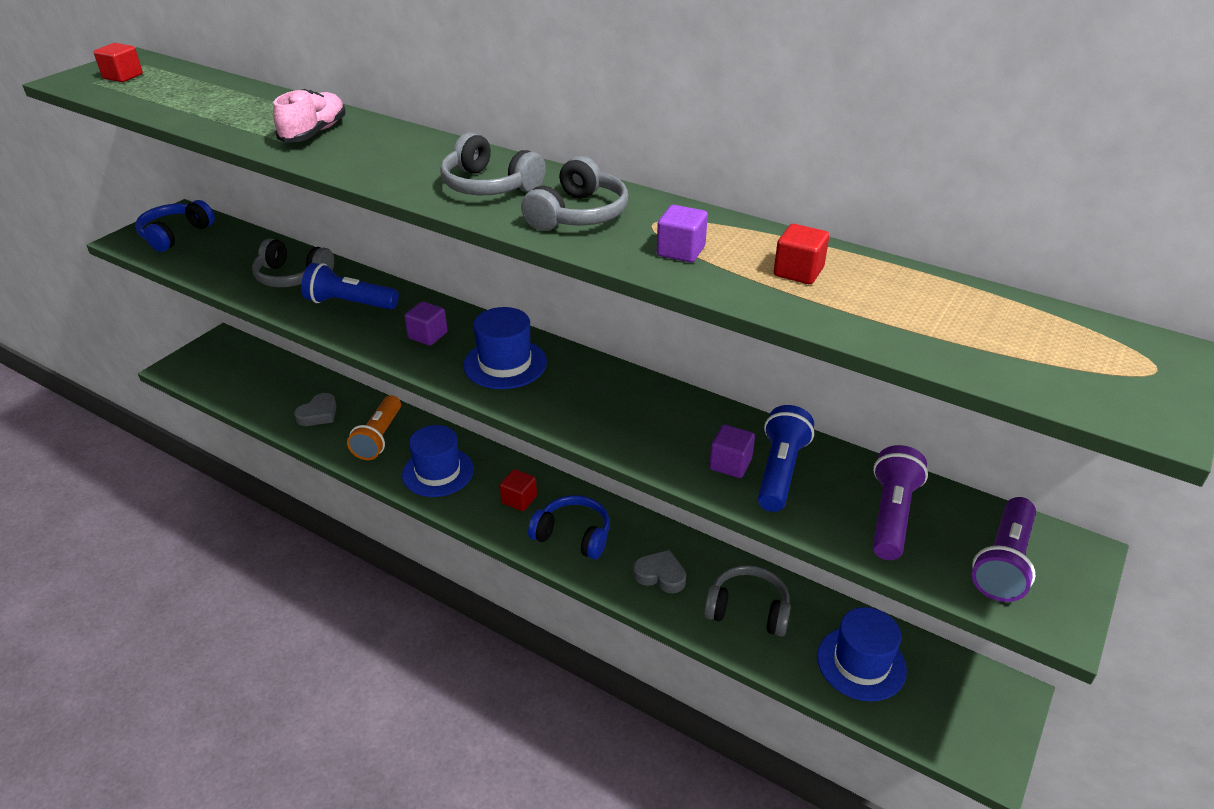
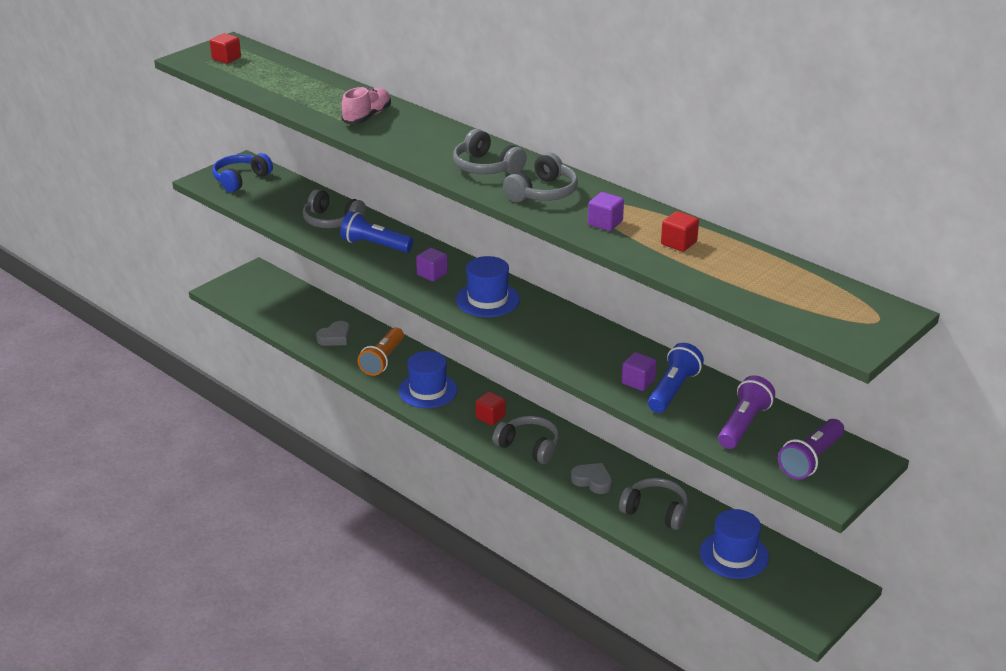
camera: 10 degrees right, 5 degrees down
blue headphones [528,495,610,559] -> grey headphones [493,416,560,464]

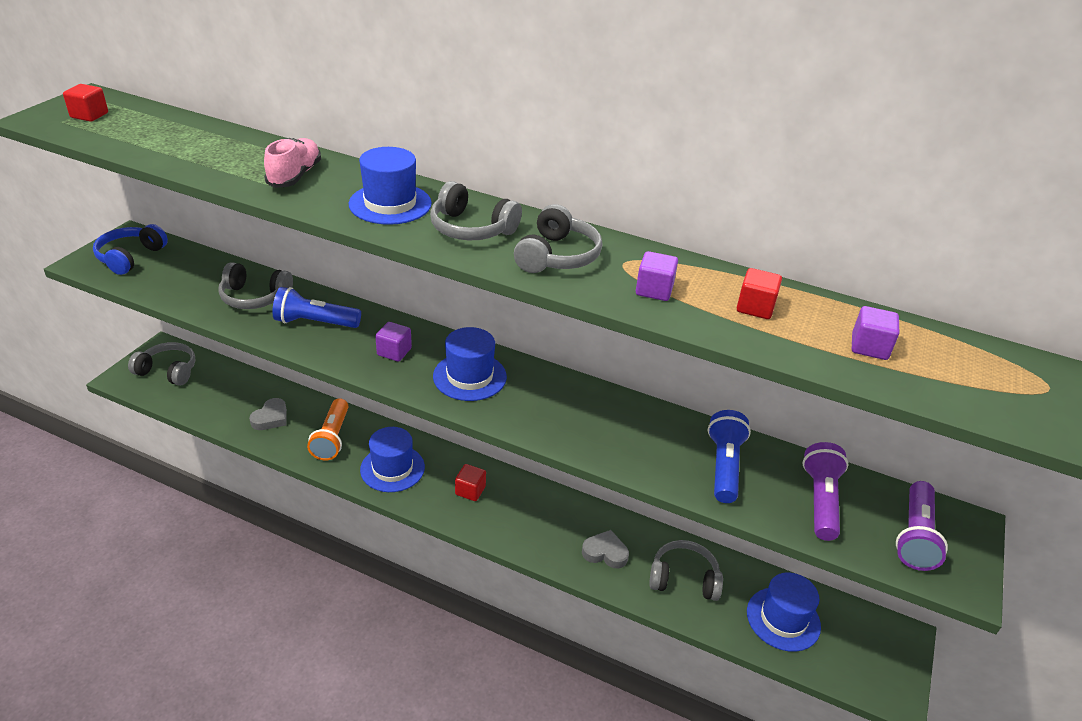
camera: 20 degrees left, 5 degrees up
grey headphones [493,416,560,464] -> grey headphones moved to [128,342,196,386]
purple cube [622,352,657,391] -> purple cube moved to [852,306,899,360]
none -> blue hat [349,147,432,225]

